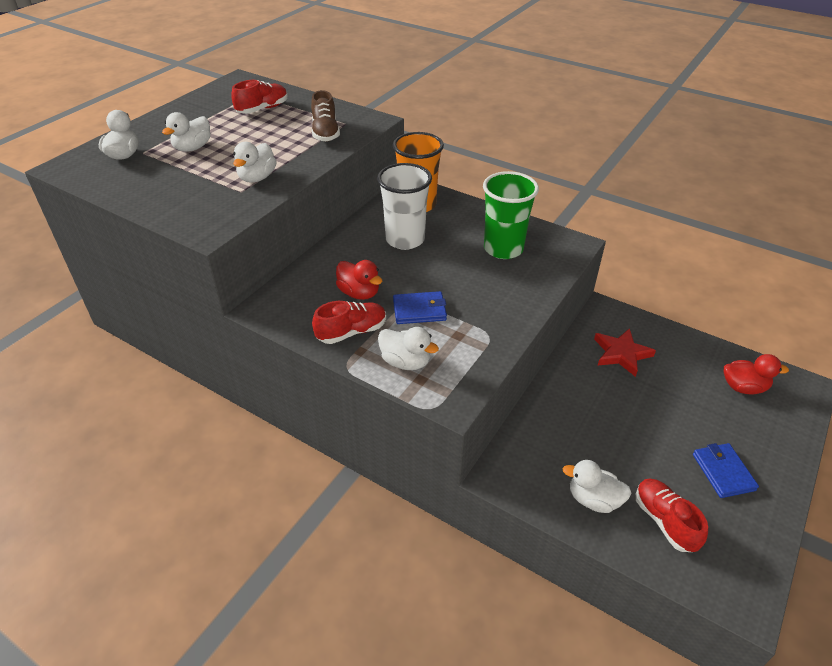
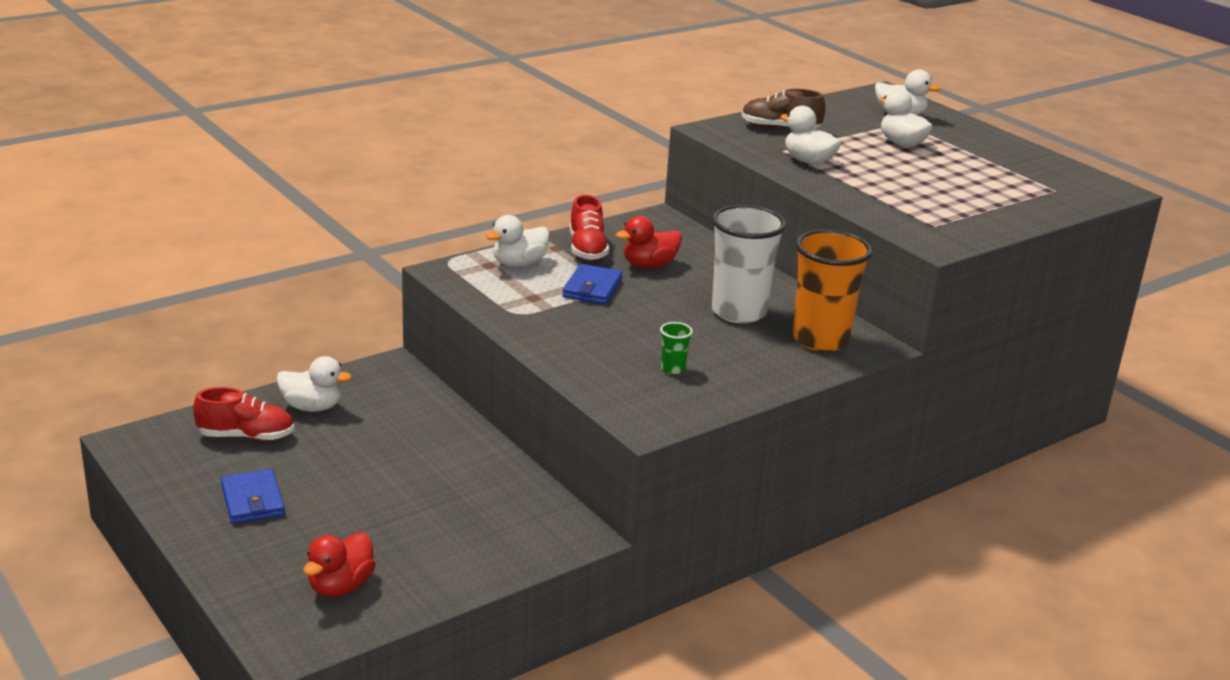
camera: 110 degrees right, 15 degrees down
red shoe [231,80,288,114] -> none
brown shoe [311,90,340,142] -> brown shoe moved to [742,89,826,129]
green cup [483,171,539,259] -> green cup [660,322,693,374], size x0.41
white duck [562,460,631,513] -> white duck turned 60 degrees clockwise [276,356,352,412]
red star [594,328,656,377] -> none
blue wallet [693,443,759,498] -> blue wallet turned 60 degrees clockwise [221,469,285,524]

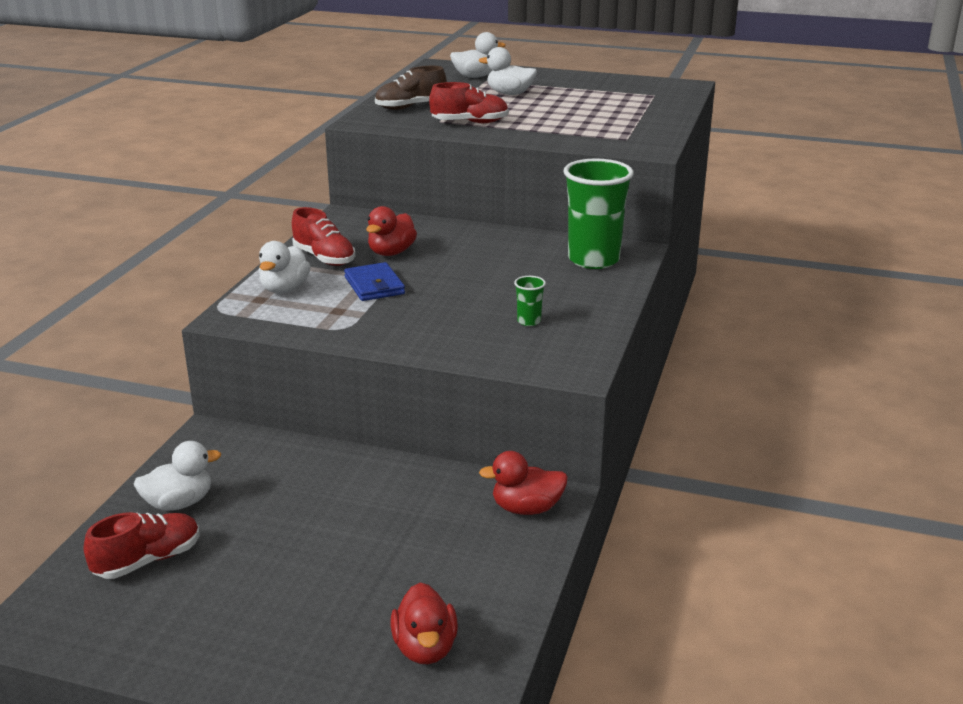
camera: 35 degrees left, 0 degrees up
blue wallet [221,469,285,524] -> none
white cup [712,205,786,323] -> none
white duck [780,106,841,164] -> red shoe [429,82,509,123]
orange cup [793,230,872,352] -> green cup [563,159,634,269]
none -> red duck [479,451,568,515]

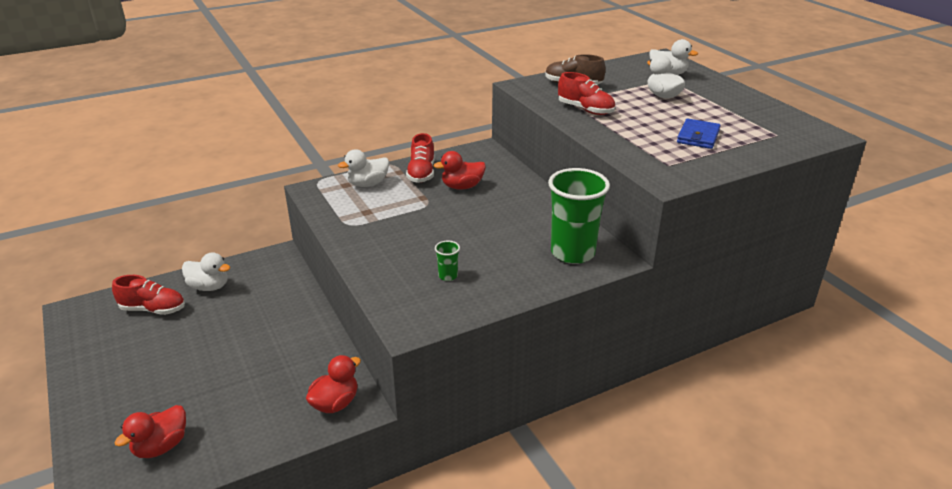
camera: 45 degrees right, 5 degrees up
blue wallet [344,262,405,301] -> blue wallet moved to [677,119,721,149]
red duck [479,451,568,515] -> red duck turned 90 degrees clockwise [306,355,361,413]

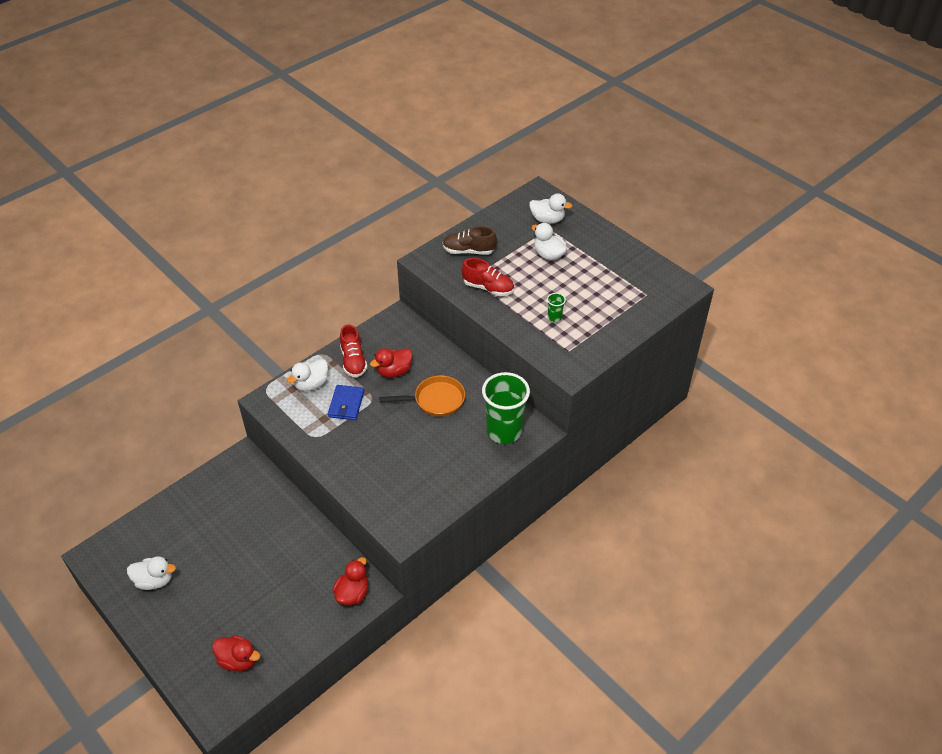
camera: 15 degrees left, 15 degrees up
red shoe [112,275,185,315] -> none
red duck [114,405,186,458] -> red duck turned 90 degrees counterclockwise [212,635,260,671]
white duck [182,252,231,291] -> white duck moved to [127,556,176,590]
green cup [435,241,460,281] -> green cup moved to [547,293,566,322]
blue wallet [677,119,721,149] -> blue wallet moved to [328,385,365,420]
none -> orange pan [379,375,465,417]

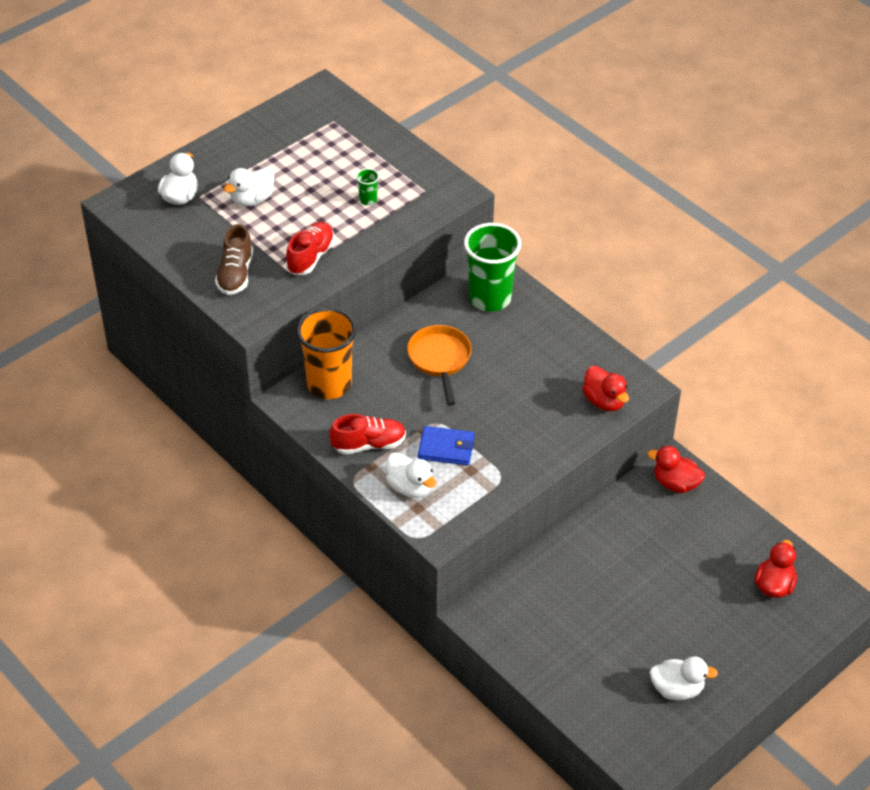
camera: 90 degrees left, 0 degrees up
white duck [127,556,176,590] -> white duck turned 90 degrees clockwise [649,656,718,700]
red duck [370,348,413,378] -> red duck moved to [582,366,629,411]
none -> orange cup [296,308,357,399]

